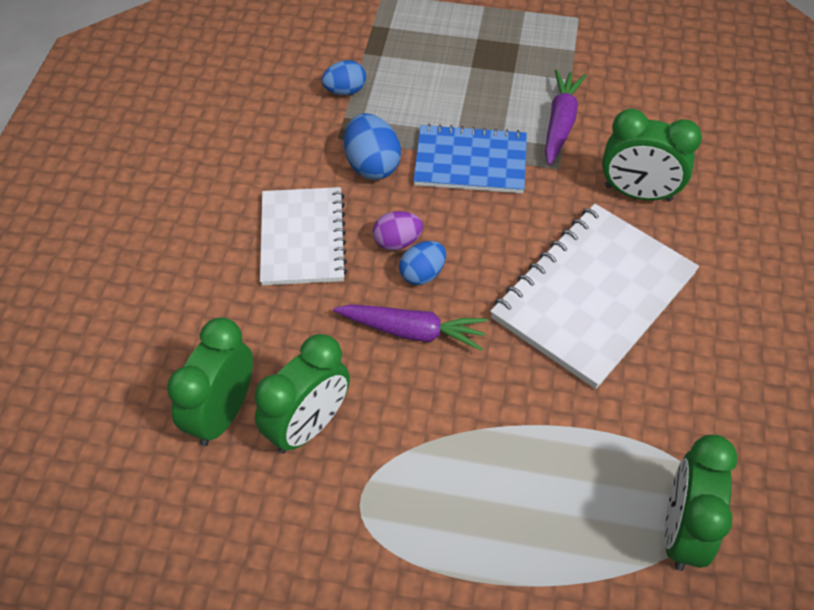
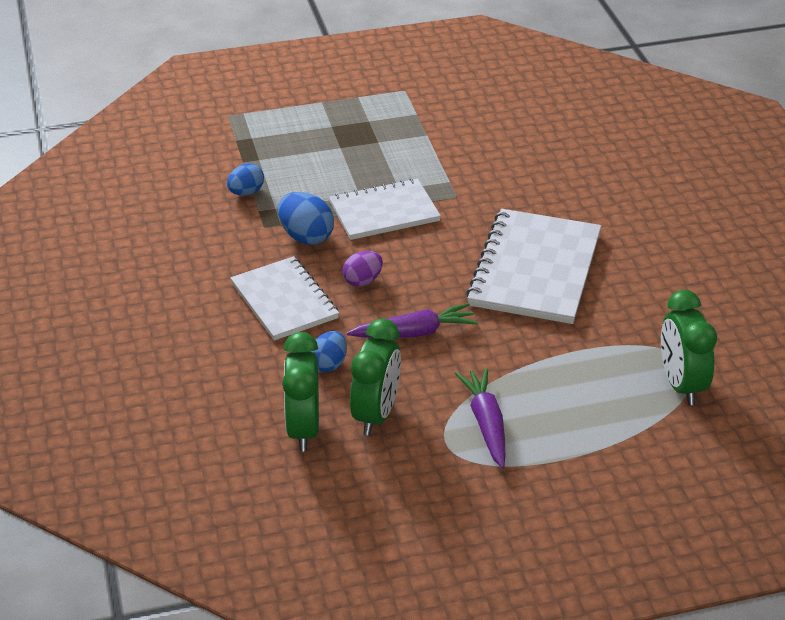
camera: 25 degrees left, 15 degrees down
blue egg [399,241,446,285] -> blue egg moved to [310,331,347,372]
blue notebook [413,124,527,193] -> white notebook [329,178,441,240]
purple carrot [545,69,587,165] -> purple carrot moved to [455,368,505,468]
green clock [602,108,702,201] -> none

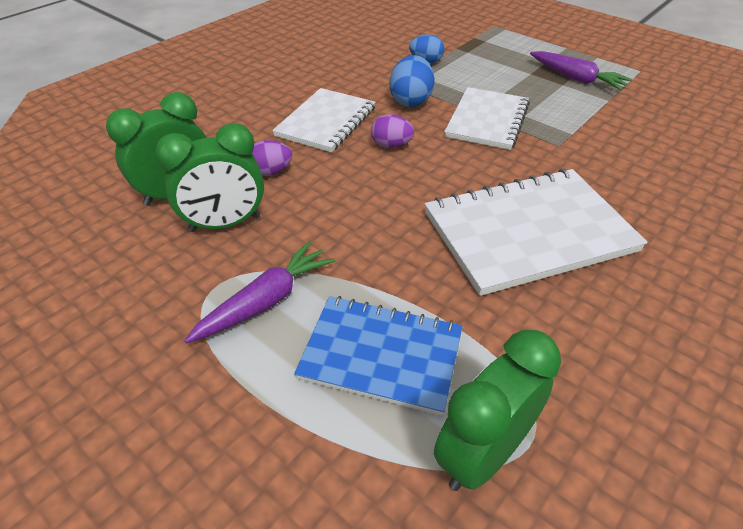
camera: 55 degrees right, 5 degrees up
blue egg [310,331,347,372] -> purple egg [251,140,292,176]
white notebook [329,178,441,240] -> white notebook turned 75 degrees clockwise [444,87,530,150]
purple carrot [347,303,478,338] -> purple carrot moved to [530,51,632,90]
none -> blue notebook [294,296,463,416]

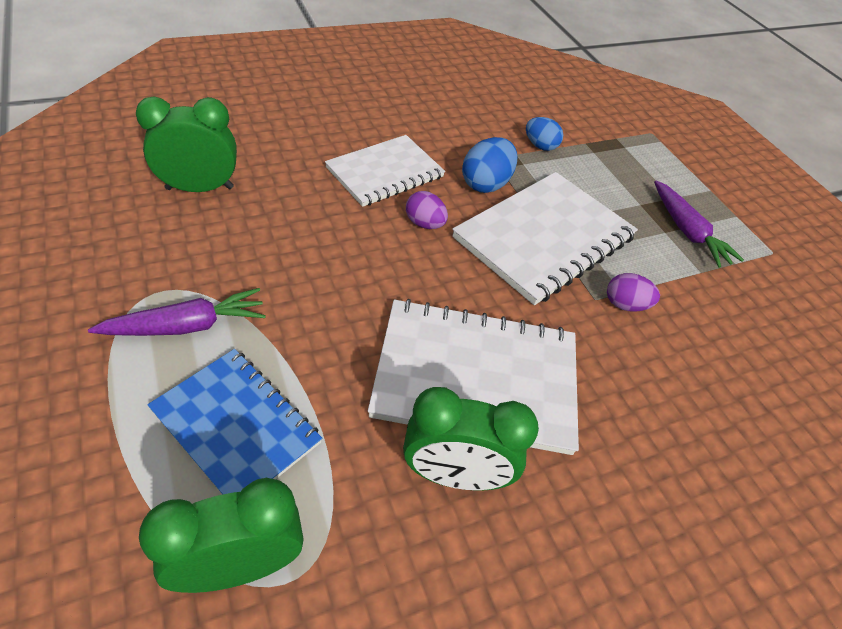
camera: 20 degrees right, 5 degrees up
green clock [155,123,264,232] -> green clock moved to [403,387,539,491]
purple egg [251,140,292,176] -> purple egg moved to [607,273,660,312]
white notebook [444,87,530,150] -> white notebook [452,172,638,305], size x1.50

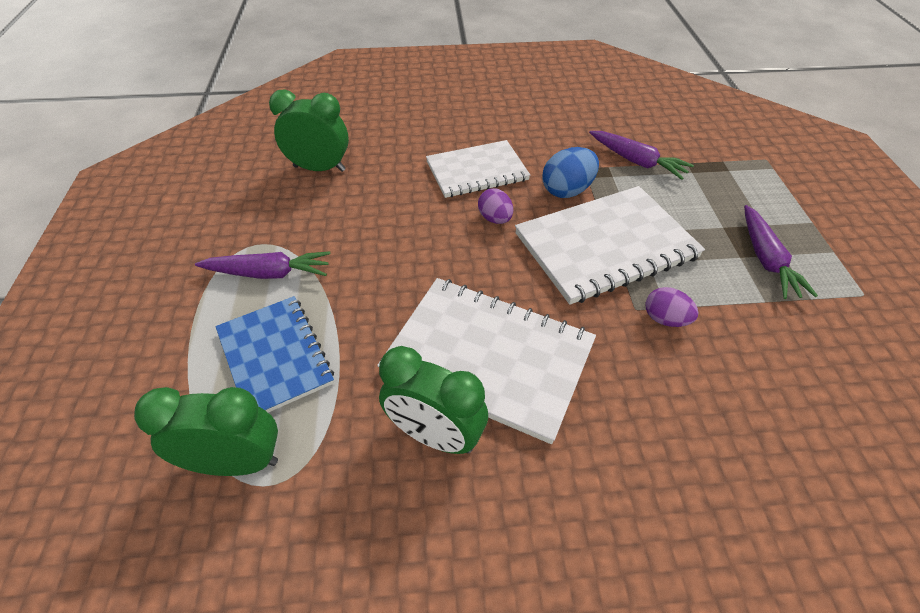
camera: 25 degrees right, 0 degrees up
blue egg [526,117,563,151] -> purple carrot [589,131,694,180]

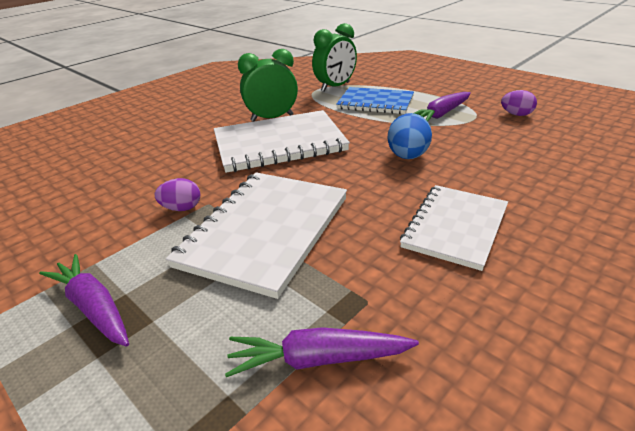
camera: 140 degrees right, 15 degrees down
green clock [269,89,349,172] -> none
purple egg [478,188,513,224] -> purple egg moved to [501,90,537,116]
blue egg [542,147,599,198] -> blue egg moved to [388,113,432,159]

